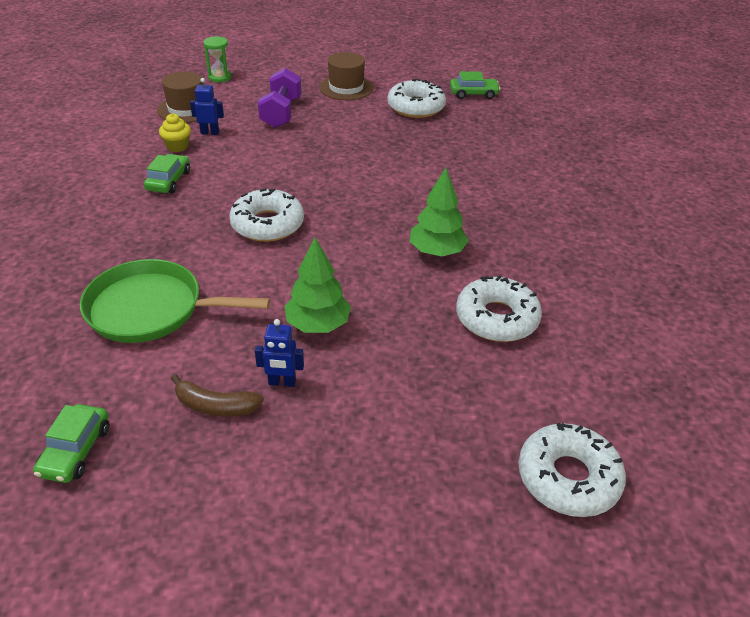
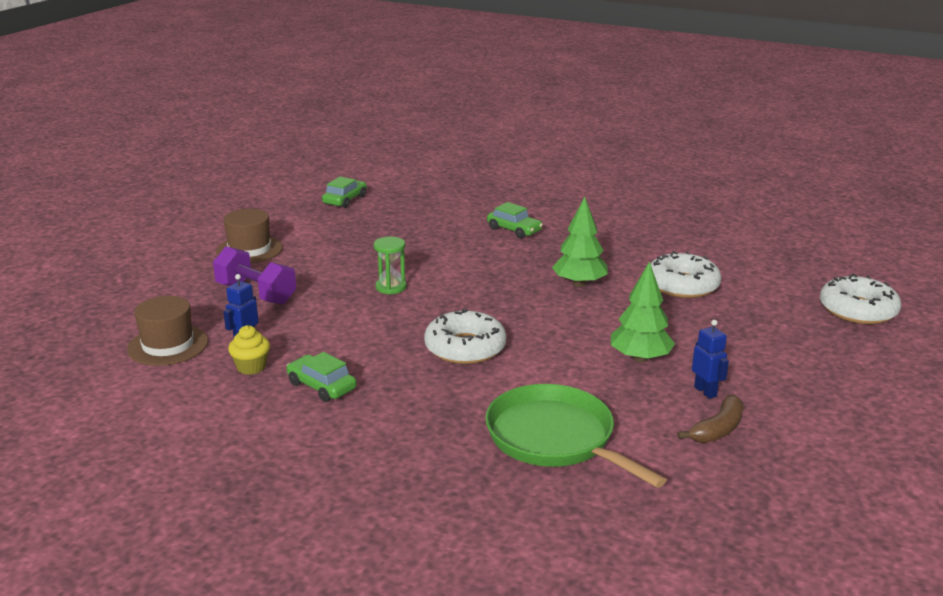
camera: 60 degrees left, 15 degrees down
green car [33,404,109,483] -> green car moved to [487,202,543,239]
green pan [80,259,270,343] -> green pan turned 105 degrees clockwise [485,384,667,488]
green hourglass [203,36,232,82] -> green hourglass moved to [374,237,407,294]
blue robot [255,319,304,387] -> blue robot turned 60 degrees counterclockwise [692,320,729,399]
white donut [387,78,446,118] -> none

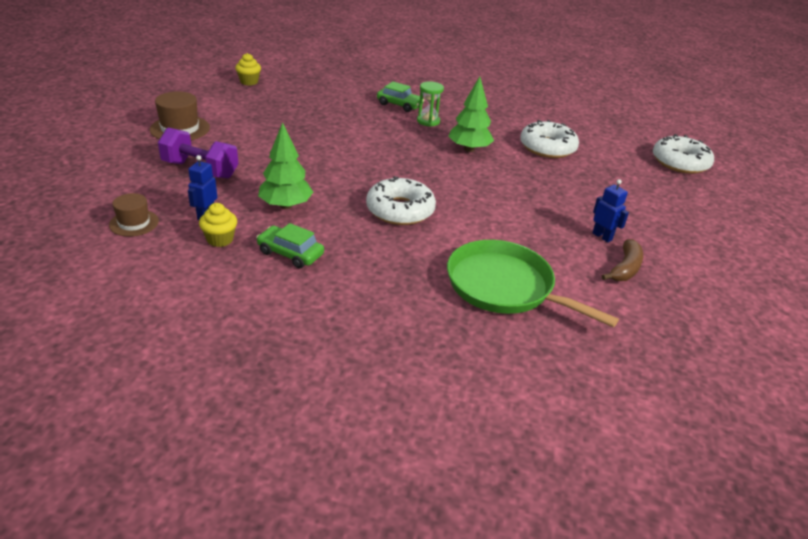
camera: 15 degrees left, 10 degrees up
brown hat [127,296,208,366] -> brown hat [109,193,159,237], size x0.65
green car [322,177,367,208] -> yellow cupcake [235,53,261,85]
green hourglass [374,237,407,294] -> green hourglass moved to [417,81,444,127]
green tree [611,262,675,362] -> green tree moved to [258,122,313,209]

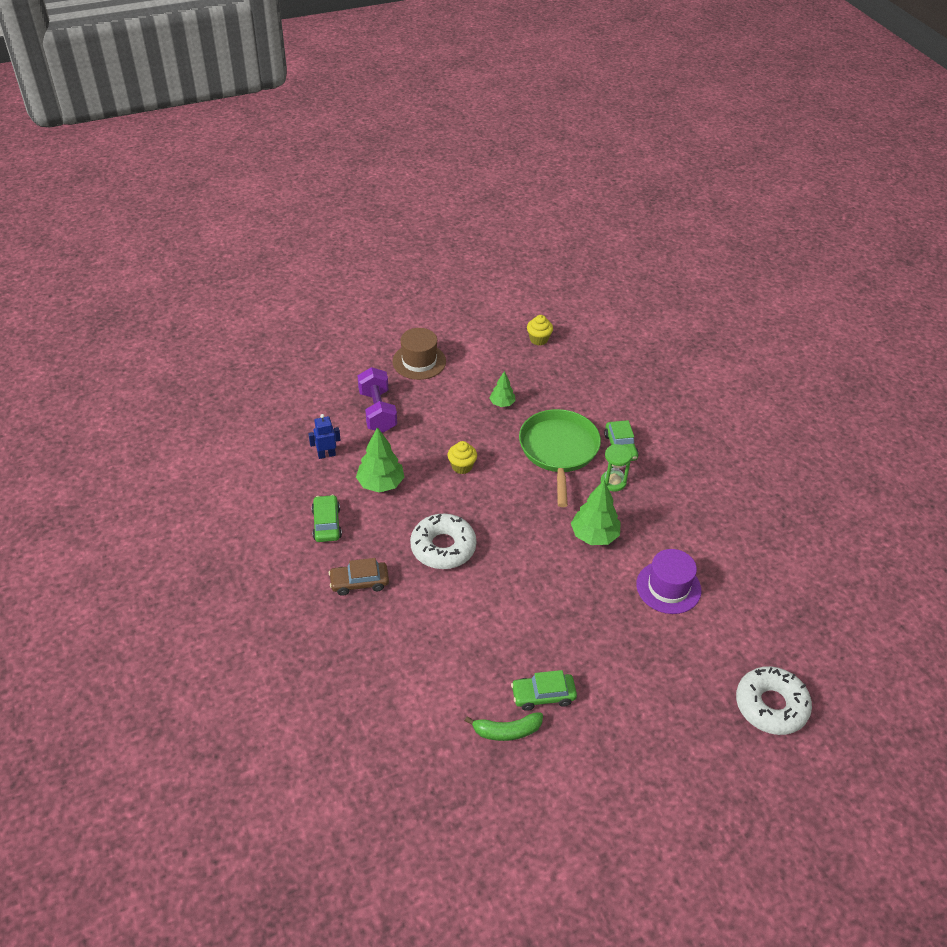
camera: 55 degrees right, 10 degrees up
brown hat [109,193,159,237] -> none
yellow cupcake [199,203,237,247] -> yellow cupcake moved to [448,441,477,474]
green pan [447,240,619,327] -> green pan moved to [519,409,601,507]
white donut [520,120,579,158] -> purple hat [636,549,701,614]
blue robot [592,179,629,243] -> green car [511,670,577,711]
brown banana [602,239,643,281] -> green banana [465,712,543,741]
none -> brown car [329,558,389,596]
none -> green tree [490,371,516,407]

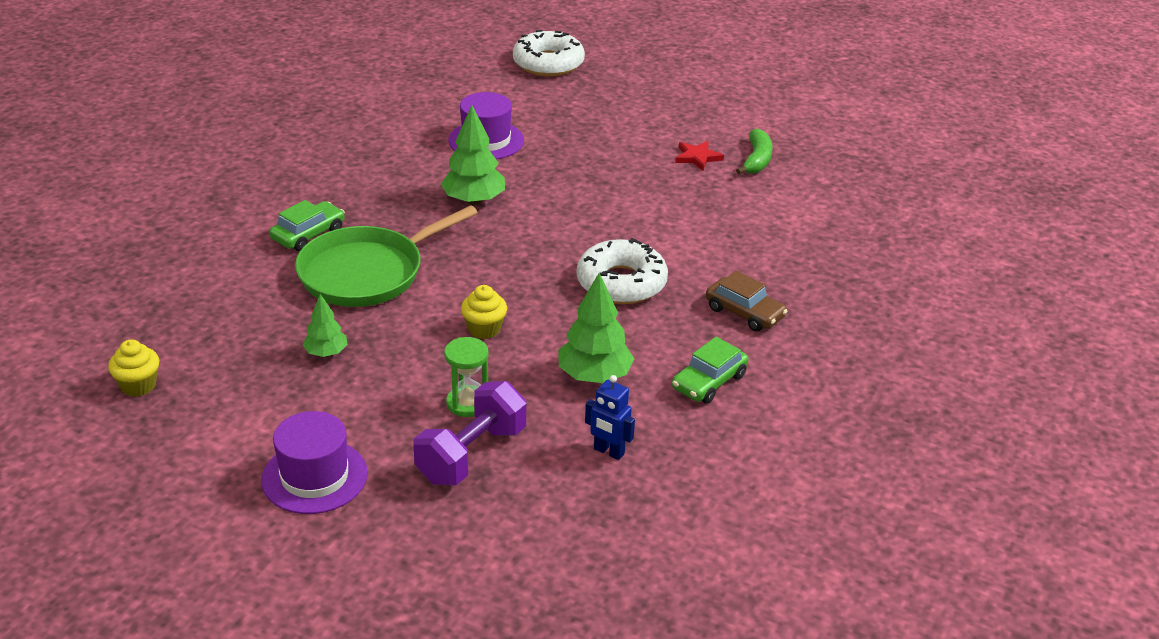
camera: 130 degrees left, 10 degrees down
brown hat [392,328,446,380] -> purple hat [261,411,368,514]
green banana [465,712,543,741] -> green banana turned 60 degrees clockwise [736,129,772,174]
green car [511,670,577,711] -> red star [675,141,724,171]
green hourglass [601,444,632,492] -> green hourglass moved to [444,337,489,417]

